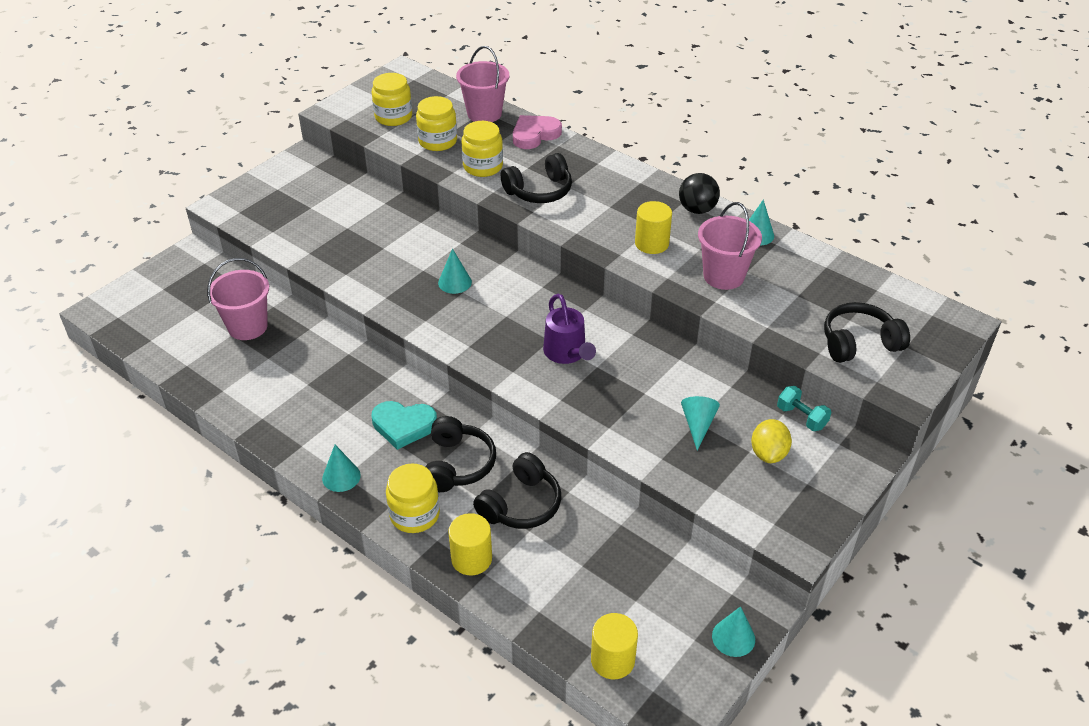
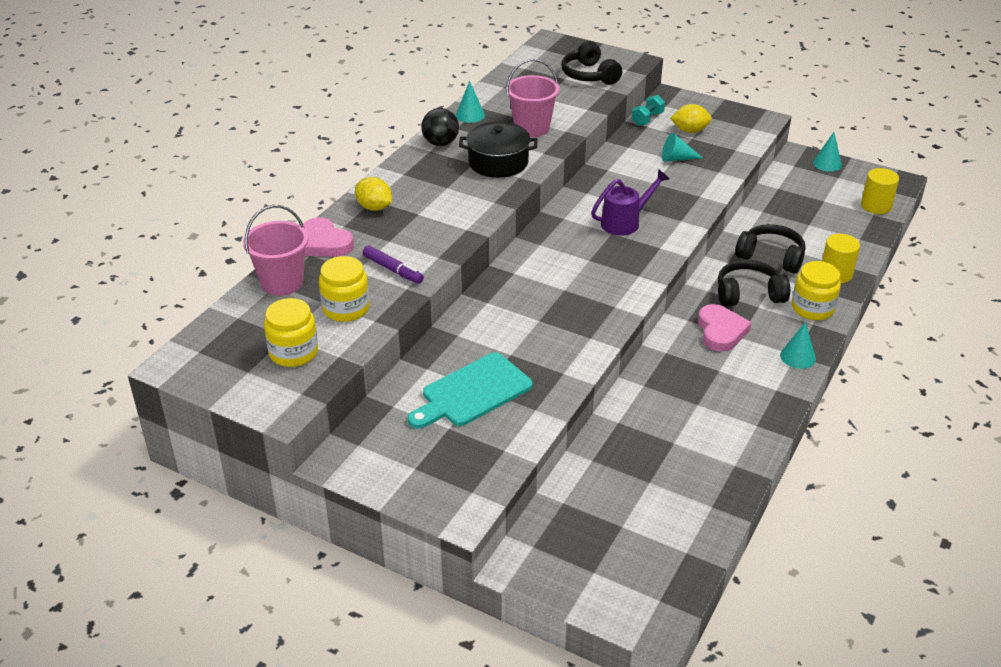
camera: 100 degrees left, 5 degrees down
pink bucket [207,258,269,340] -> none
turquoise heart [372,401,437,450] -> pink heart [698,304,752,352]
turquoise cone [438,248,472,294] -> none
yellow jar [461,121,503,177] -> purple marker [363,245,424,284]
black headphones [501,153,572,203] -> none
yellow cylinder [635,201,672,254] -> black pot [459,122,537,178]
none -> yellow lemon [355,177,392,211]
none -> turquoise cutting board [408,353,532,429]

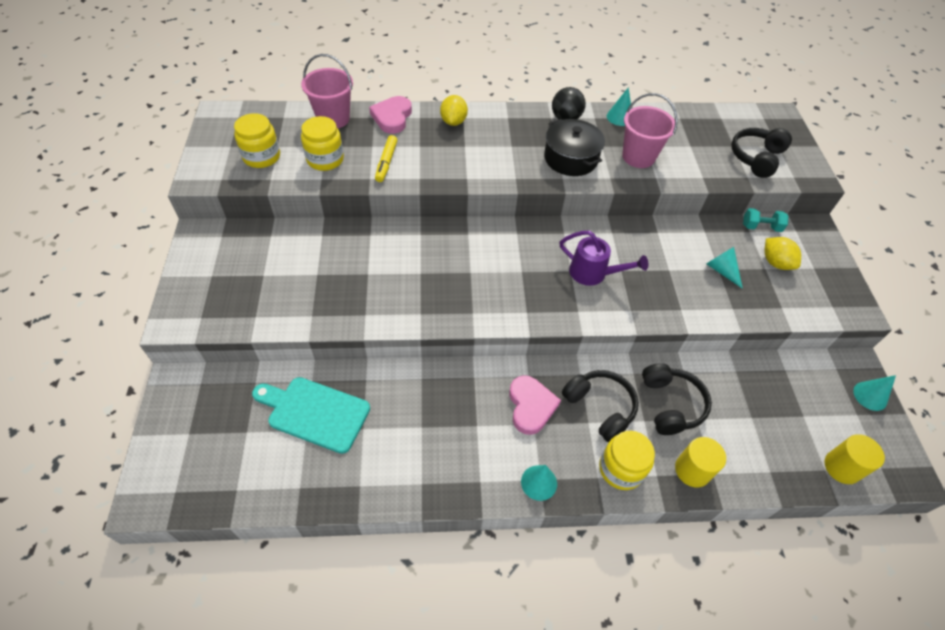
camera: 55 degrees right, 15 degrees up
purple marker [363,245,424,284] -> yellow marker [375,135,397,182]
turquoise cutting board [408,353,532,429] -> turquoise cutting board moved to [252,377,370,454]
pink heart [698,304,752,352] -> pink heart turned 60 degrees counterclockwise [509,375,561,435]

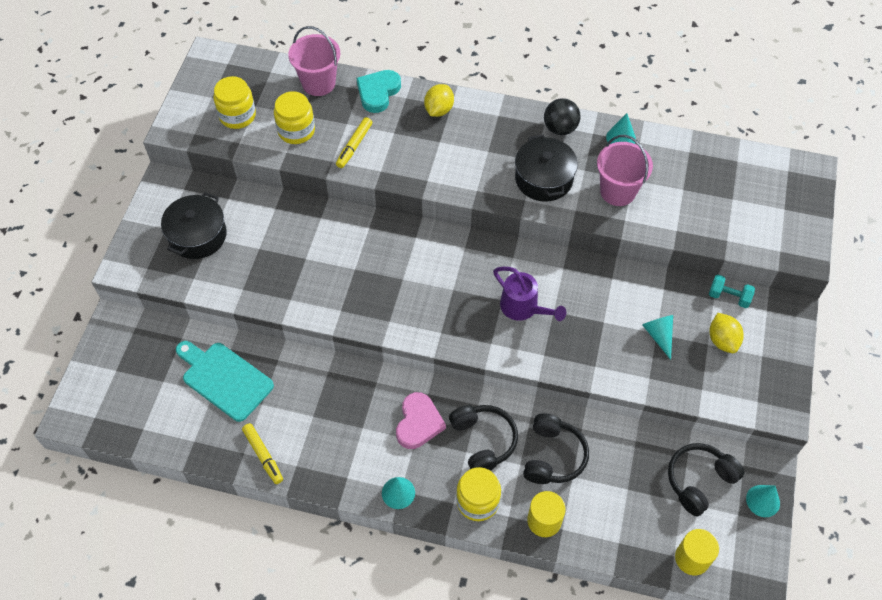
camera: 20 degrees right, 5 degrees up
pink heart [369,96,412,134] -> turquoise heart [357,70,401,113]
black headphones [731,128,792,178] -> black headphones moved to [668,443,745,516]
none -> black pot [161,192,227,259]
none -> yellow marker [242,423,283,484]

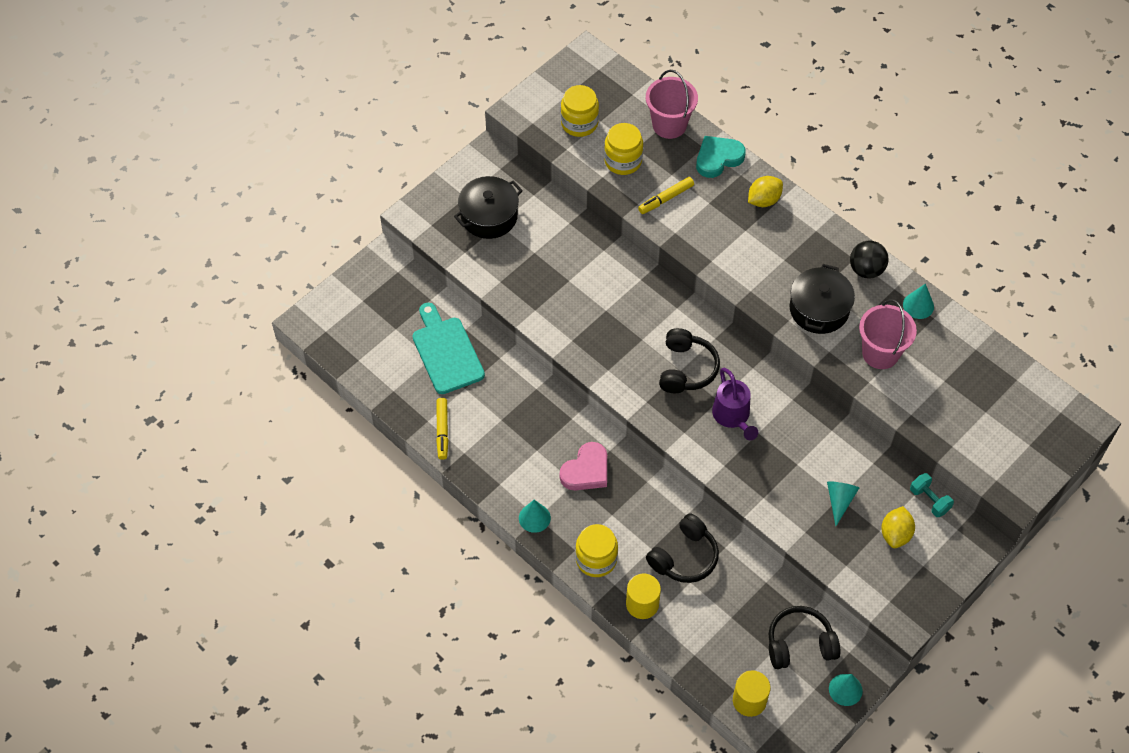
camera: 30 degrees right, 0 degrees up
black headphones [449,405,518,471] -> black headphones moved to [659,328,720,393]

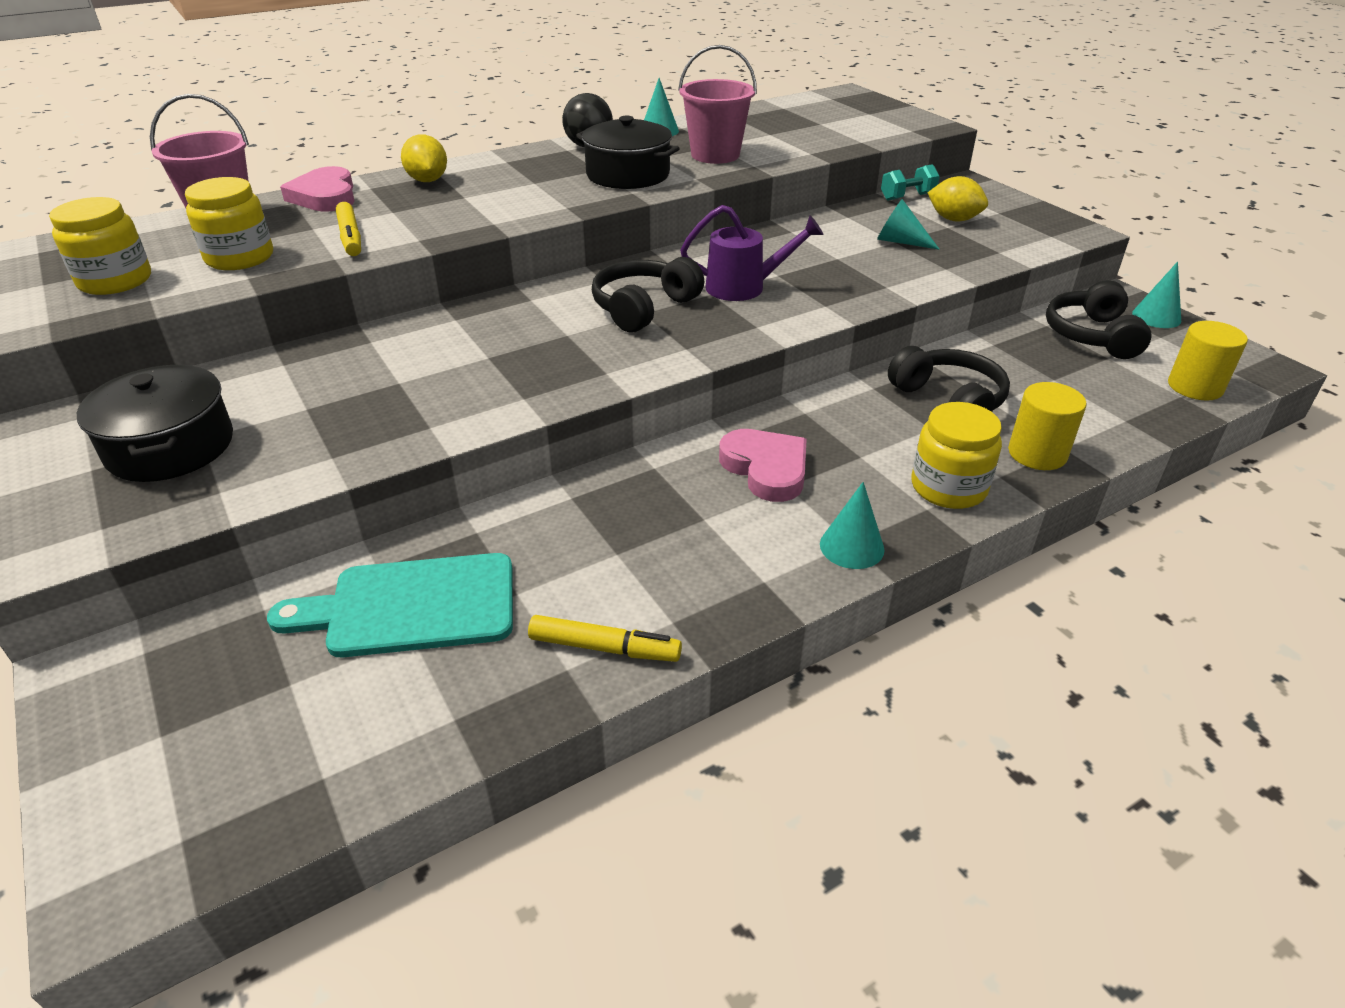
camera: 75 degrees left, 20 degrees down
black headphones [659,328,720,393] -> black headphones turned 75 degrees counterclockwise [592,257,704,332]
turquoise heart [696,136,746,178] -> pink heart [280,166,355,212]

